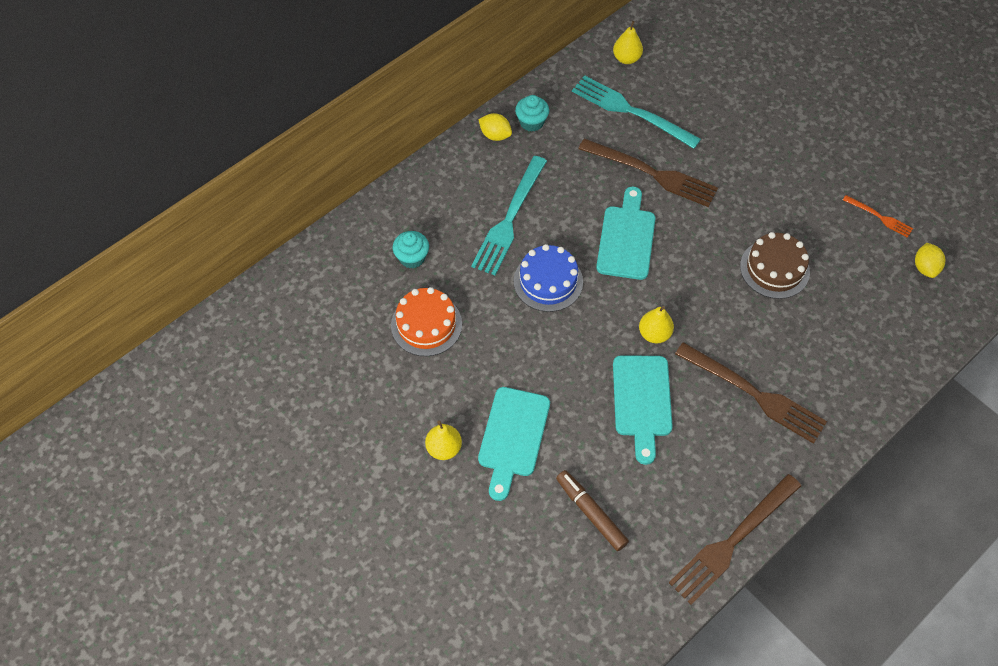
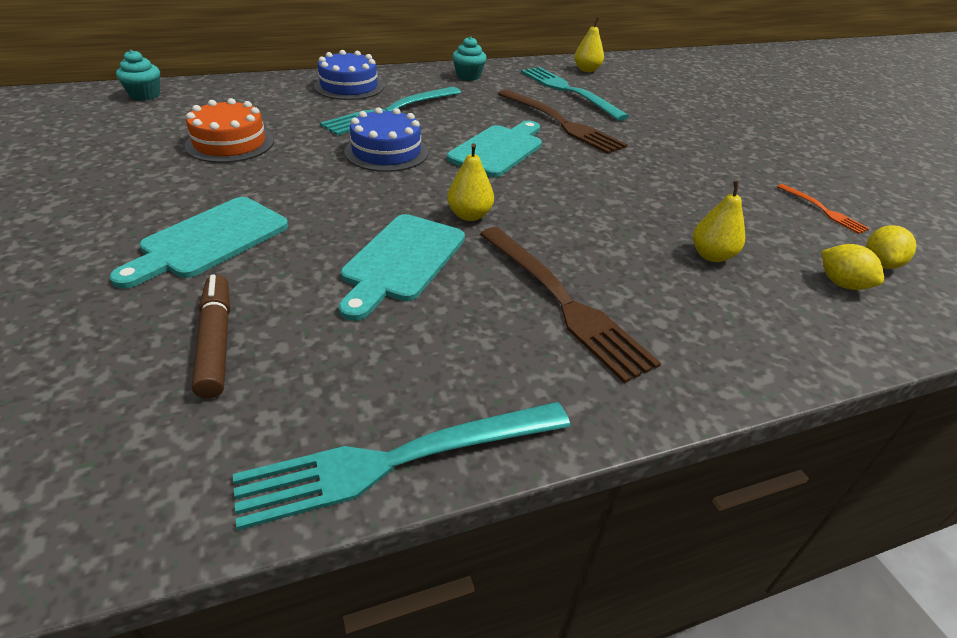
camera: 20 degrees right, 20 degrees down
turquoise cupcake [393,231,429,268] -> turquoise cupcake moved to [116,50,160,101]
yellow pear [425,421,462,460] -> yellow pear moved to [693,181,745,262]
yellow lemon [478,113,512,141] -> yellow lemon moved to [821,244,884,290]
brown fork [669,474,801,605] -> turquoise fork [233,402,571,530]
brown cake [740,232,810,299] -> none
none -> blue cake [314,50,384,100]

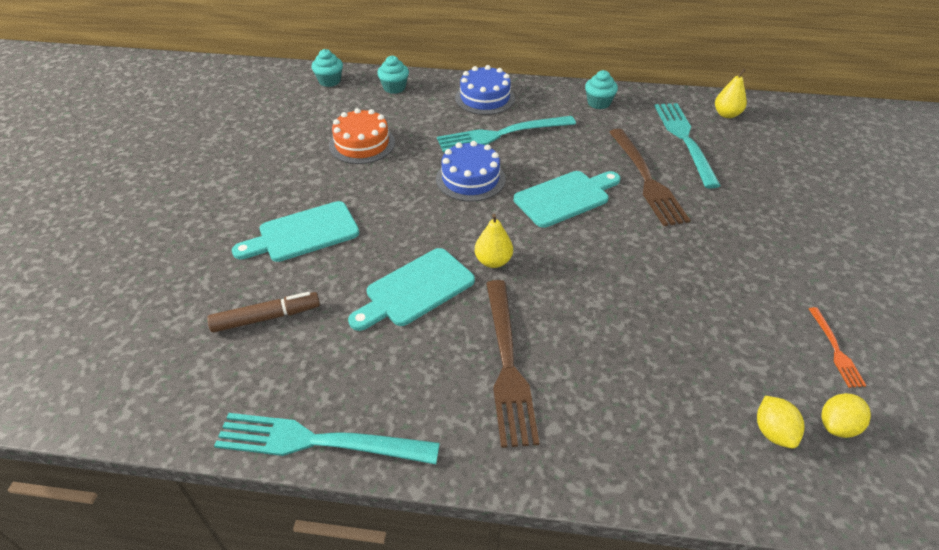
camera: 30 degrees right, 5 degrees up
brown marker [192,274,230,399] -> brown marker turned 60 degrees clockwise [207,292,320,333]
yellow pear [693,181,745,262] -> none
none -> turquoise cupcake [377,56,409,94]

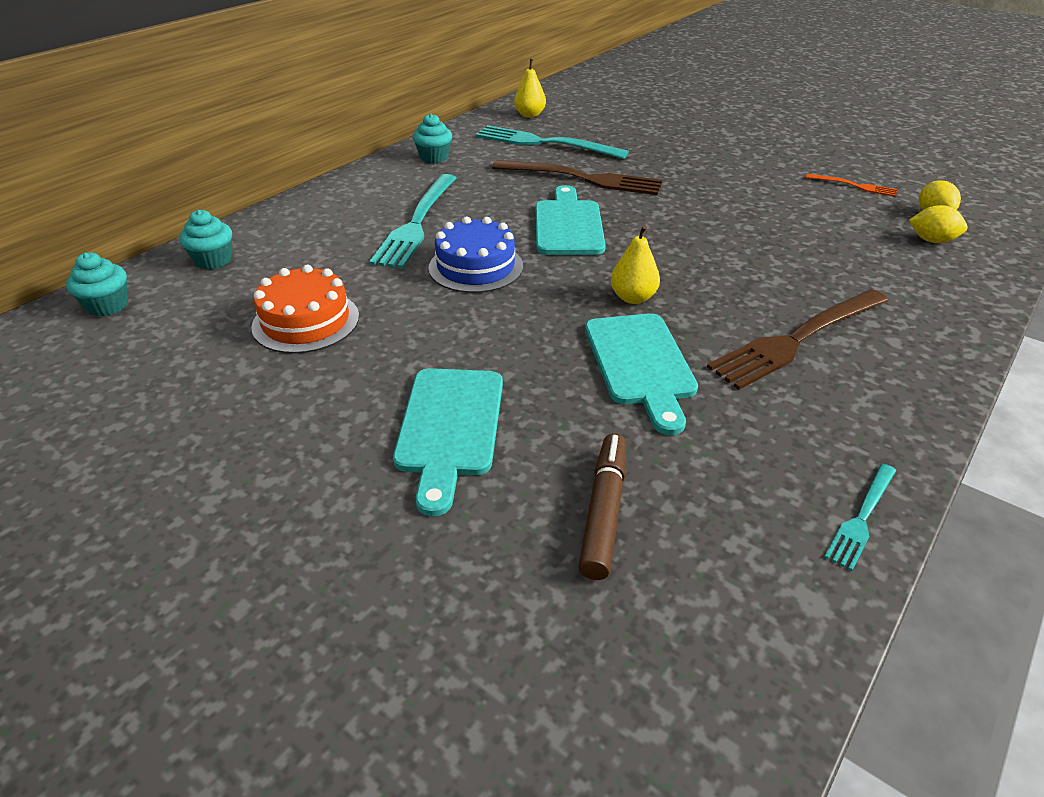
camera: 60 degrees left, 5 degrees down
turquoise fork [214,413,440,464] -> turquoise fork [824,464,896,571], size x0.50
blue cake [455,65,515,115] -> none
brown fork [486,280,539,448] -> brown fork turned 120 degrees clockwise [707,289,889,390]

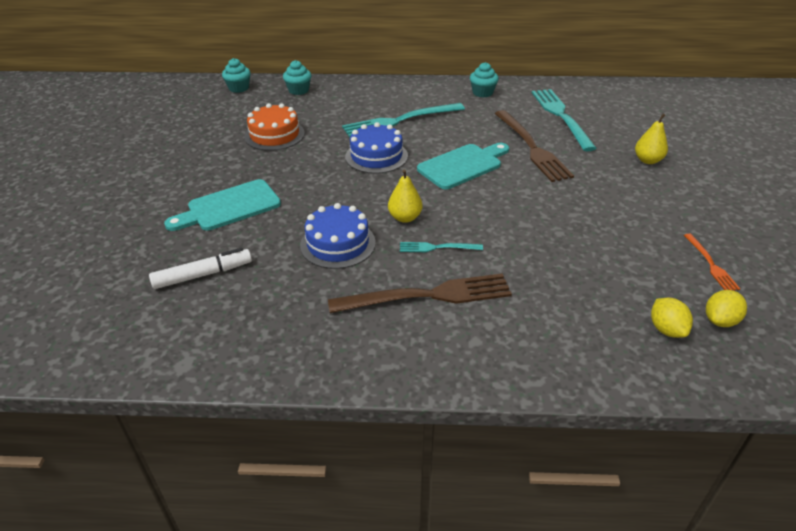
camera: 55 degrees right, 0 degrees up
yellow pear [514,59,546,118] -> yellow pear moved to [635,114,668,164]
brown marker [578,434,626,580] -> white marker [149,248,252,289]
turquoise cutting board [585,313,698,435] -> blue cake [300,203,376,269]
brown fork [707,289,889,390] -> brown fork turned 150 degrees clockwise [328,273,512,313]
turquoise fork [824,464,896,571] -> turquoise fork moved to [400,242,483,252]

